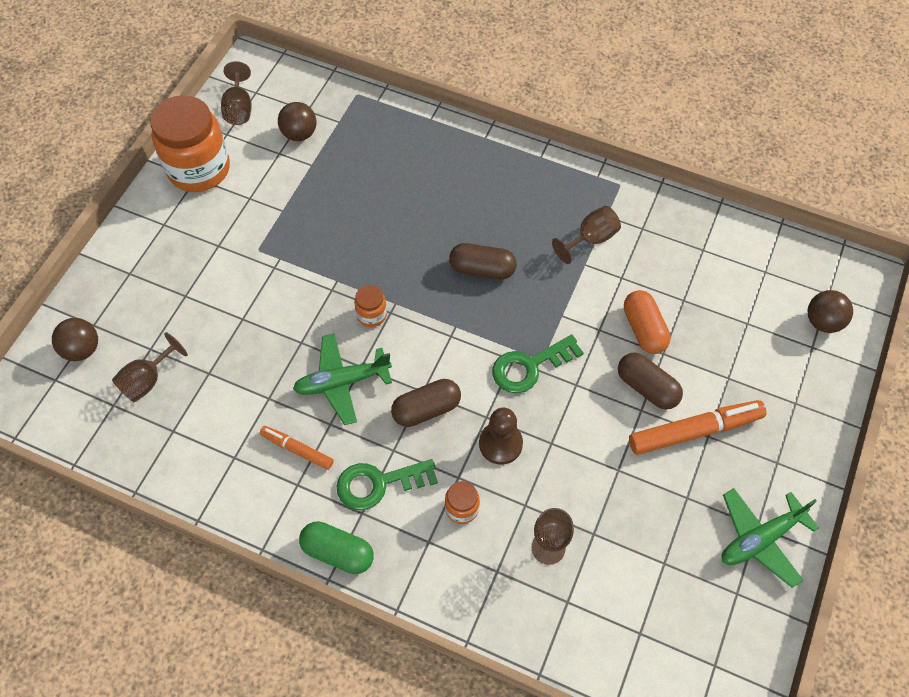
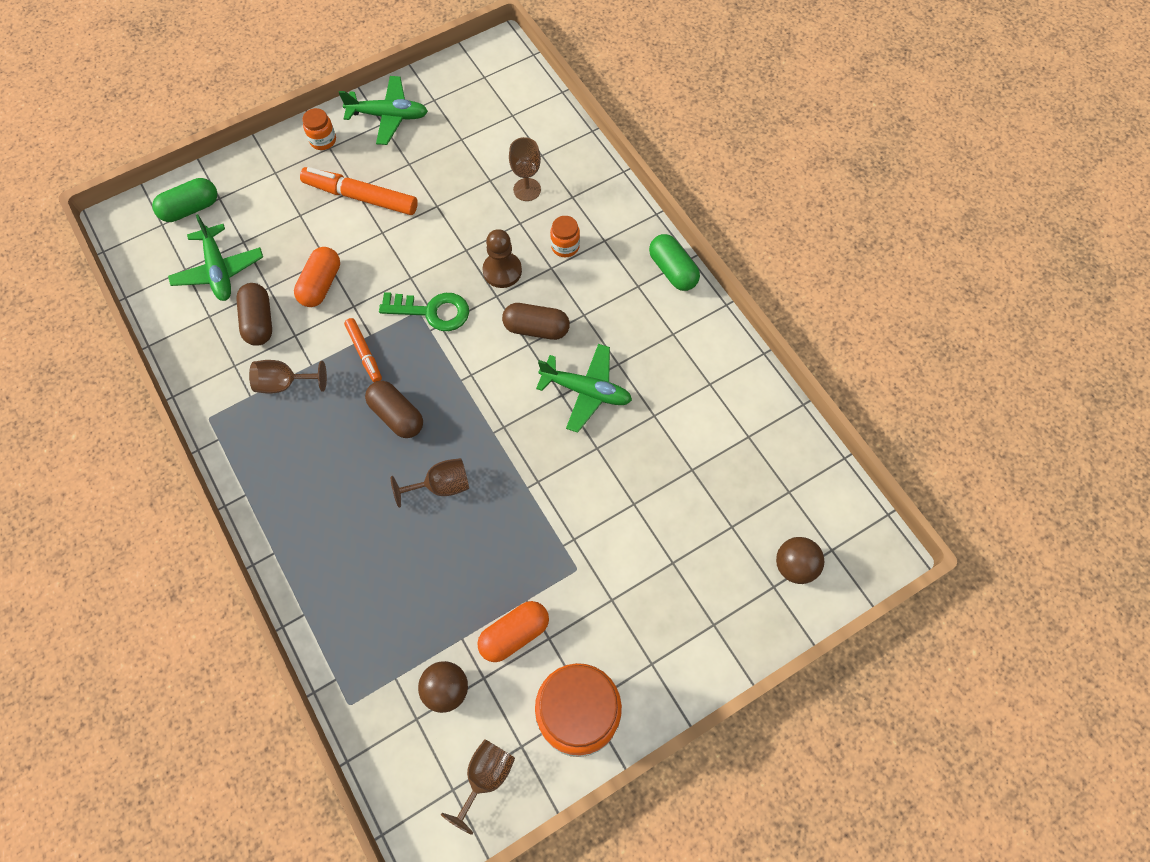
camera: 145 degrees left, 5 degrees up
brown goblet [112,332,188,403] -> brown goblet moved to [391,458,469,508]
orange marker [260,426,334,470] -> orange marker moved to [344,318,382,382]
green key [337,459,438,510] -> none
orange jar [354,285,387,327] -> orange jar moved to [302,108,336,150]
brown capsule [618,352,683,409] -> brown capsule moved to [236,283,272,346]
brown ball [807,290,853,333] -> green capsule [152,178,217,222]
none -> green plane [168,214,263,301]
none -> orange capsule [477,601,549,662]

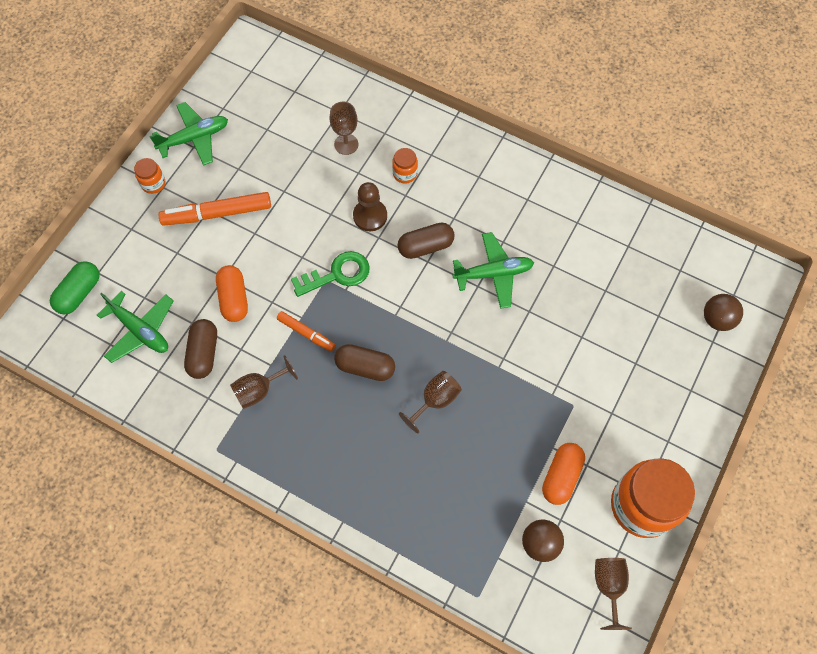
camera: 30 degrees left, 0 degrees up
brown capsule [236,283,272,346] -> brown capsule turned 45 degrees clockwise [184,319,217,379]
green capsule [649,234,700,291] -> none

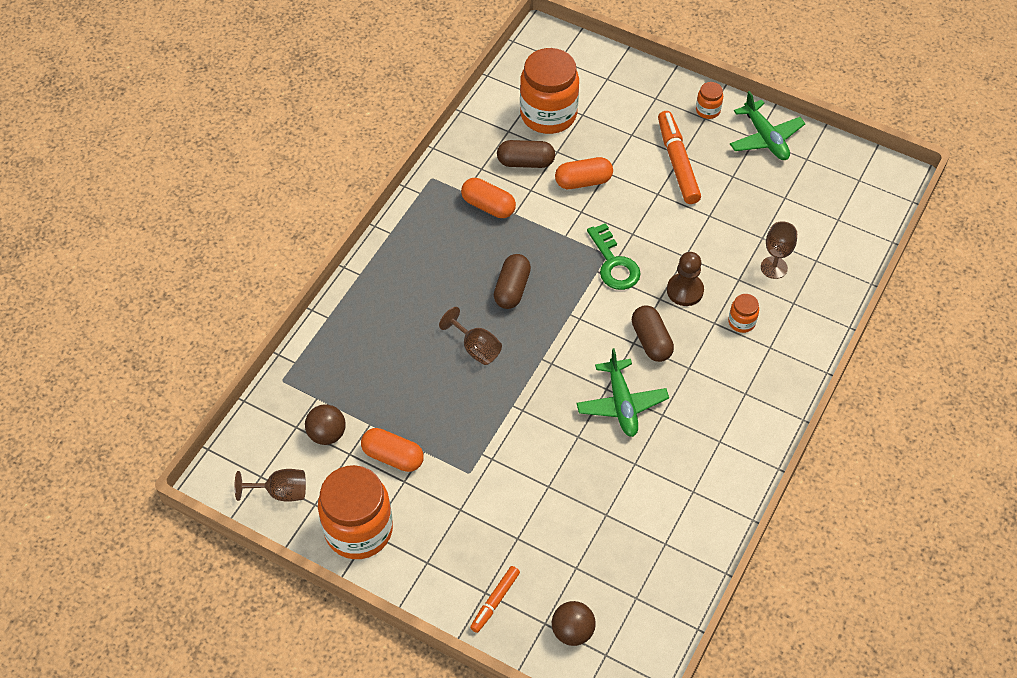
camera: 90 degrees right, 10 degrees down
green capsule [50,261,100,315] -> none
green plane [97,291,174,363] -> orange jar [520,48,579,134]
brown goblet [230,355,298,409] -> orange capsule [461,178,516,218]
orange marker [277,311,335,351] -> orange marker moved to [470,566,520,633]

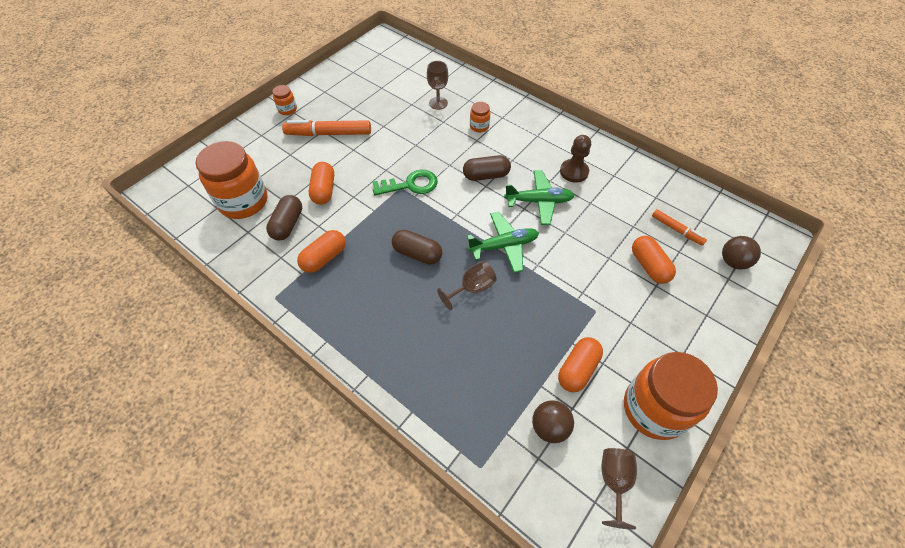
camera: 80 degrees left, 0 degrees up
orange marker [470,566,520,633] -> orange marker moved to [652,209,707,246]
brown pawn [667,252,704,306] -> brown pawn moved to [560,135,591,183]
green plane [730,91,806,160] -> green plane moved to [467,212,539,273]
none -> orange capsule [632,236,676,284]

